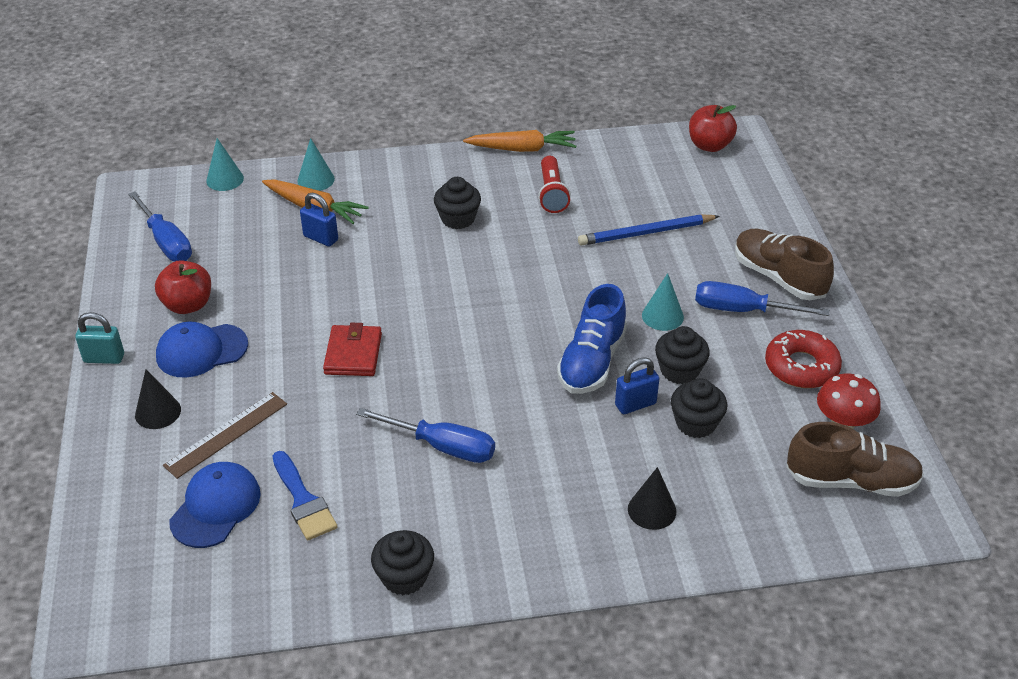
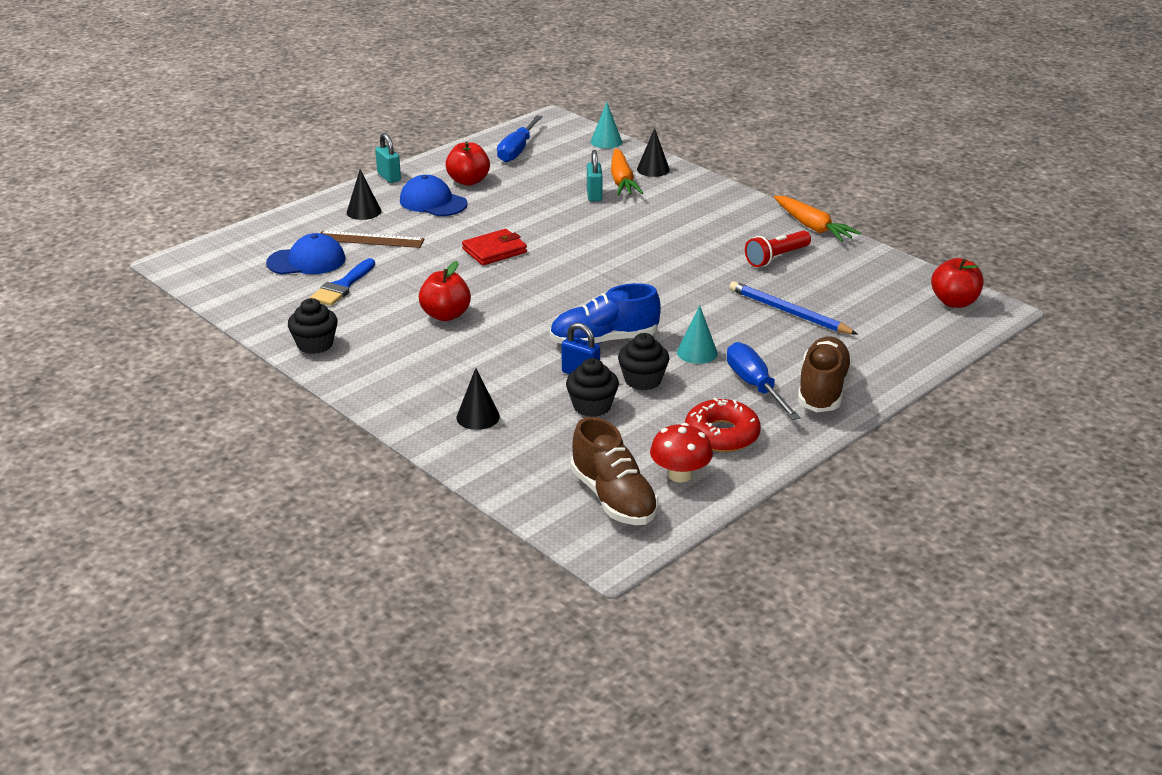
camera: 55 degrees right, 10 degrees down
turquoise cone [297,138,335,191] -> black cone [637,128,670,177]
blue padlock [300,193,338,247] -> turquoise padlock [587,150,603,201]
blue screwdriver [356,408,495,463] -> red apple [419,261,471,321]
black cupcake [434,177,481,229] -> none

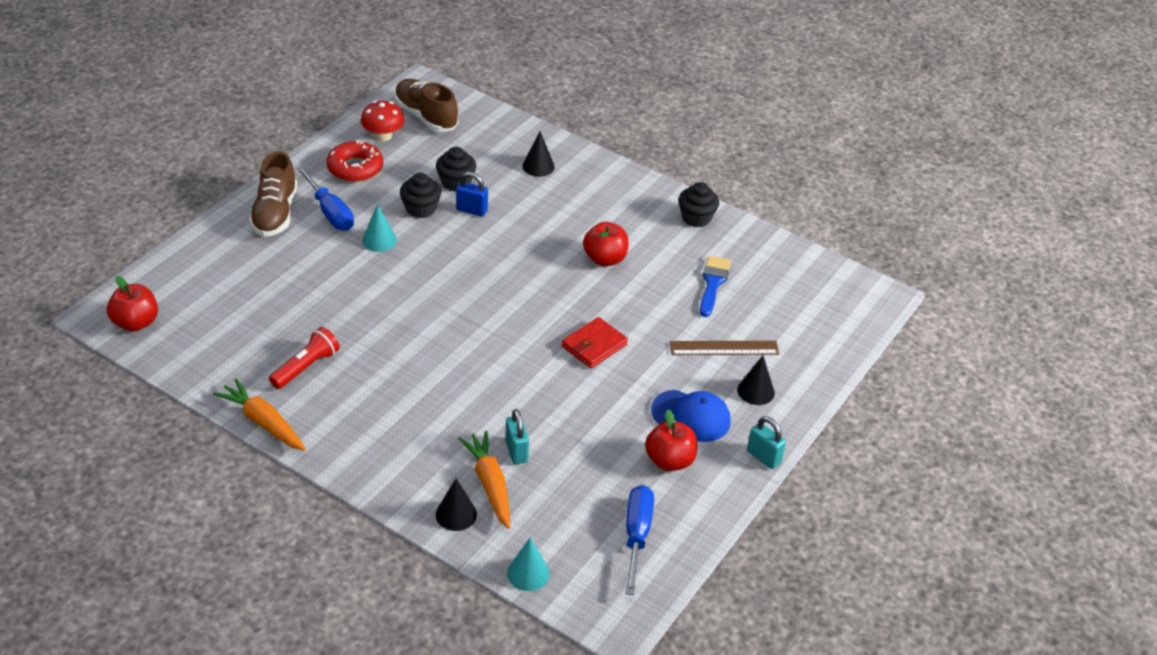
camera: 165 degrees right, 10 degrees up
blue cap [266,233,345,274] -> none
blue shoe [550,283,661,344] -> none
blue pencil [729,281,857,334] -> none

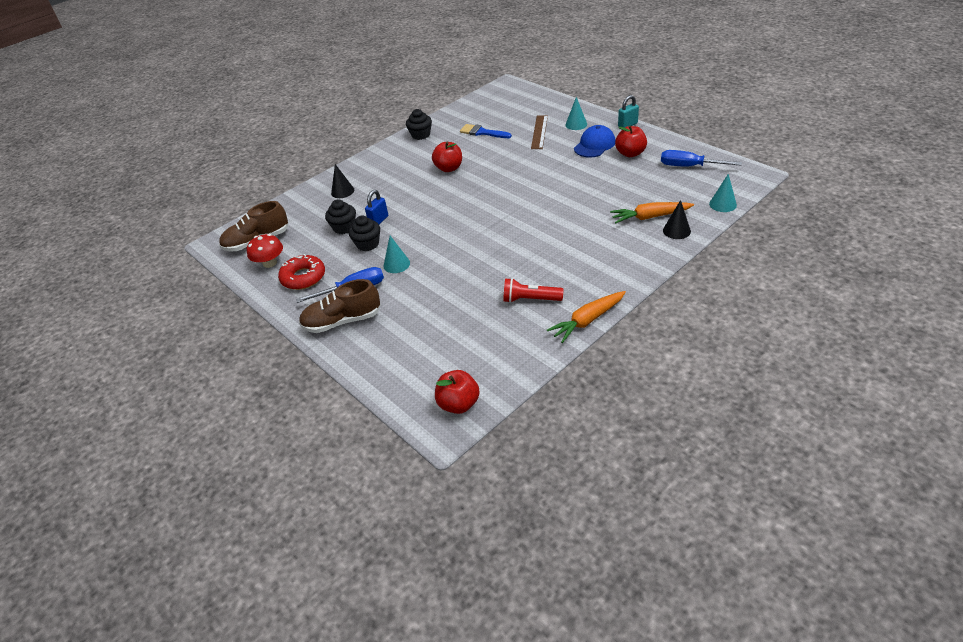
camera: 70 degrees left, 0 degrees up
brown shoe [249,151,297,237] -> brown shoe turned 150 degrees clockwise [299,279,381,333]
red flashlight [269,327,340,389] -> red flashlight turned 45 degrees counterclockwise [504,278,563,303]
turquoise padlock [505,409,529,464] -> none
red wallet [562,317,628,368] -> none
black cone [737,356,775,405] -> turquoise cone [565,97,587,130]

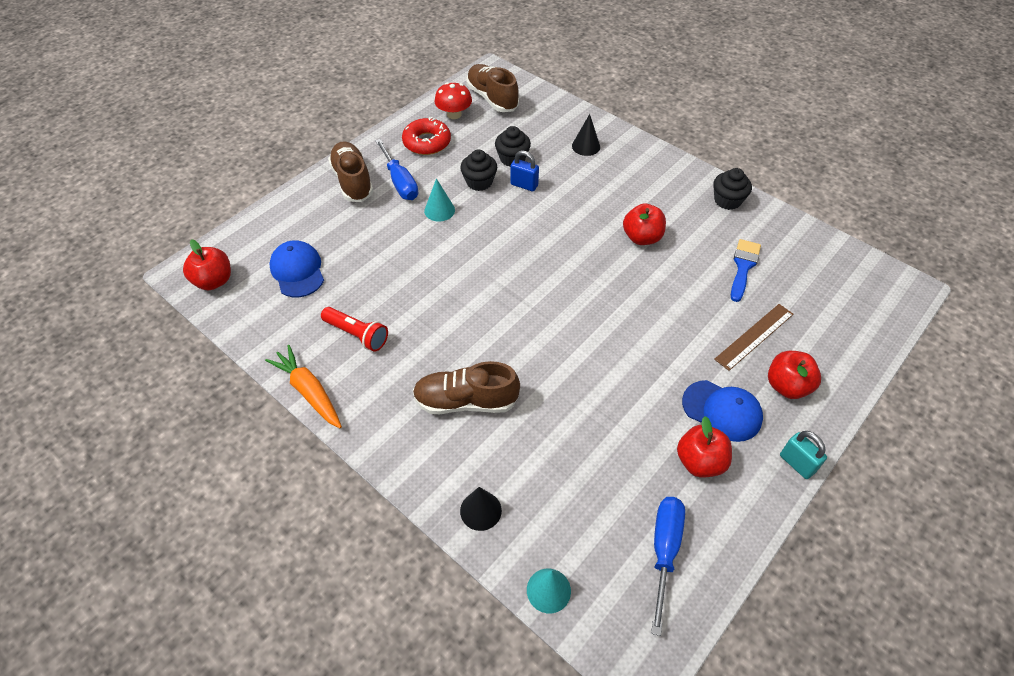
camera: 80 degrees right, 10 degrees up
red flashlight [504,278,563,303] -> red flashlight turned 120 degrees clockwise [321,307,388,352]
brown ruler [531,115,548,149] -> brown ruler turned 45 degrees counterclockwise [714,304,794,371]
turquoise cone [565,97,587,130] -> red apple [768,351,821,399]
orange carrot [610,202,694,223] -> none
none -> blue cap [269,240,324,297]
none -> brown shoe [413,361,520,414]

